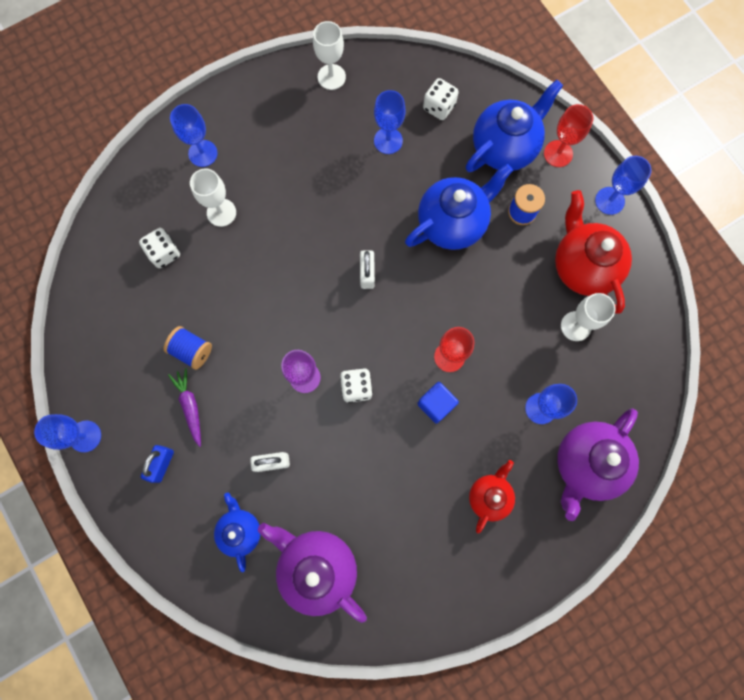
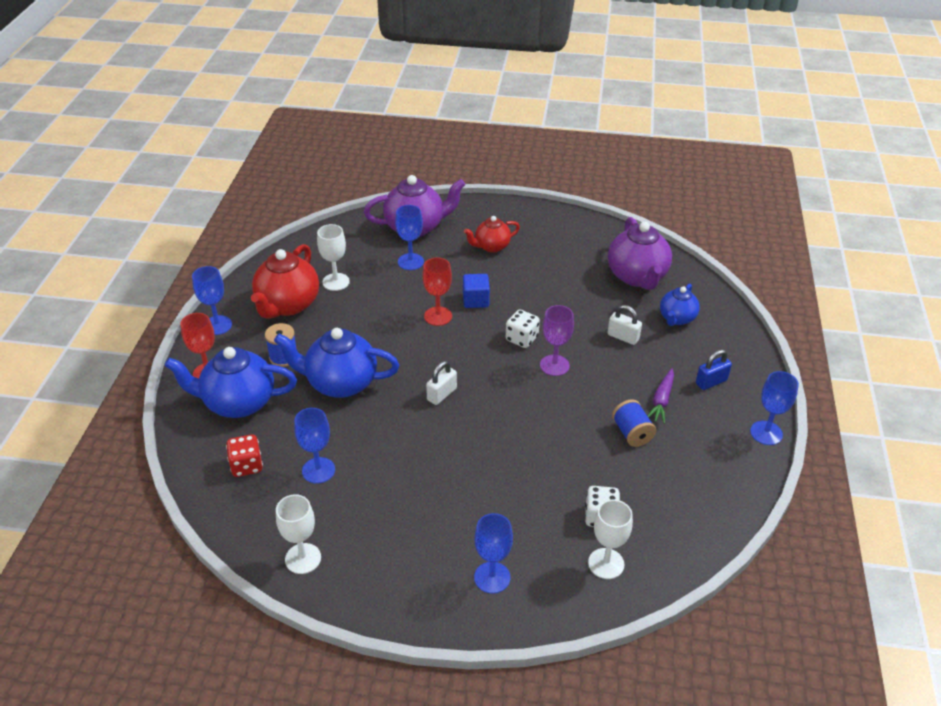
camera: 140 degrees left, 35 degrees down
white goblet [190,169,236,227] -> white goblet moved to [588,500,633,579]
white dice [423,78,459,120] -> red dice [226,434,263,477]

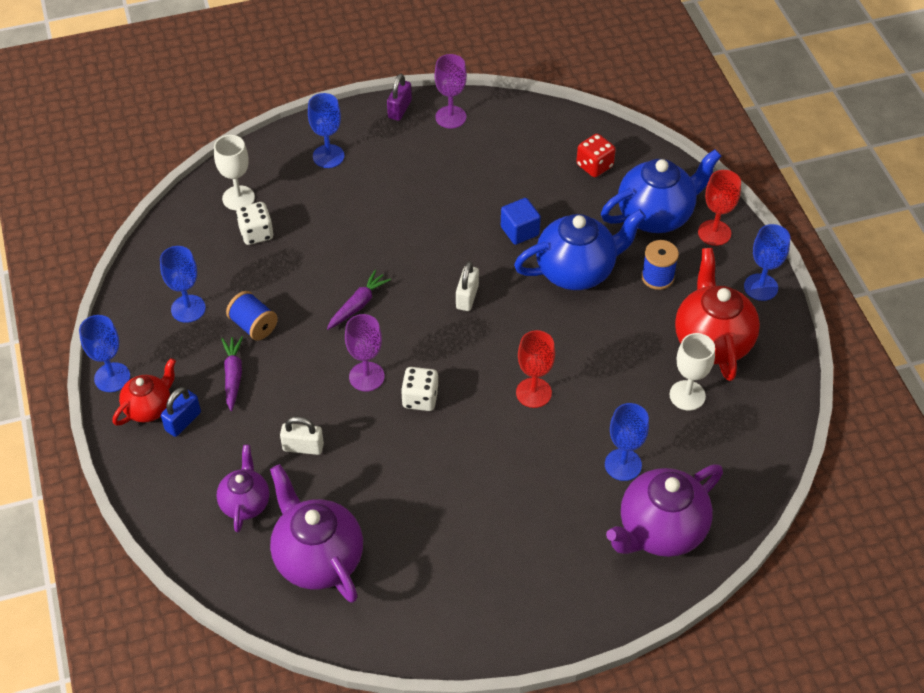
camera: 155 degrees right, 10 degrees up
white goblet [276,494,321,574] -> none
blue goblet [294,408,335,484] -> blue goblet moved to [160,246,206,323]
blue cube [463,274,490,308] -> blue cube moved to [501,198,541,245]
red teapot [464,216,520,253] -> red teapot moved to [113,358,176,426]
blue teapot [660,284,700,326] -> purple teapot [217,445,269,532]
none -> purple carrot [327,270,391,330]
none -> purple padlock [387,74,412,121]
none -> purple goblet [434,54,467,129]

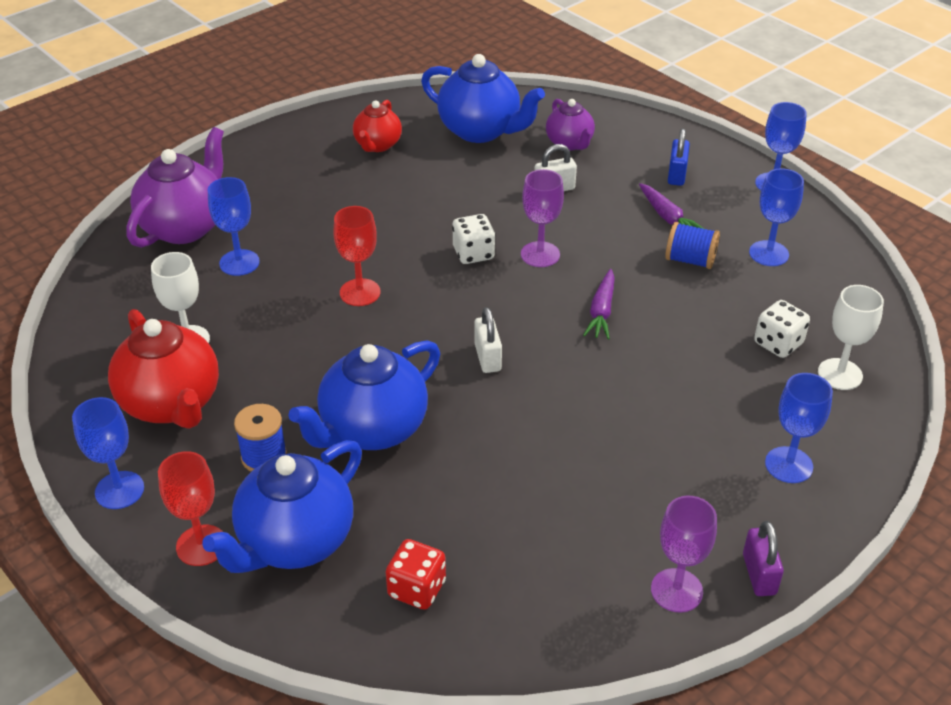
camera: 155 degrees right, 10 degrees down
red teapot [113,358,176,426] -> red teapot moved to [353,100,402,152]
purple teapot [270,464,363,603] -> blue teapot [421,54,545,143]
blue cube [501,198,541,245] -> none

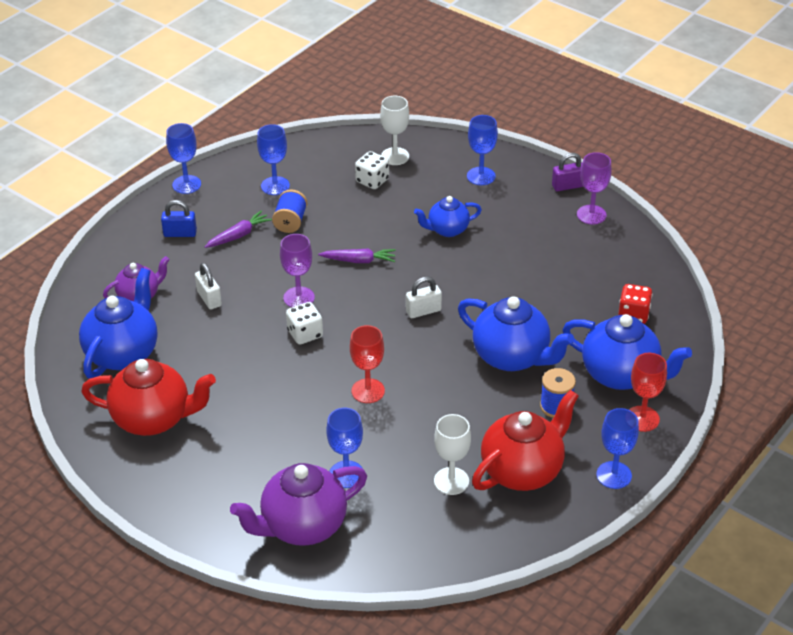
camera: 100 degrees left, 0 degrees up
purple teapot [126,127,224,248] -> purple teapot turned 45 degrees counterclockwise [230,463,367,546]
red teapot [353,100,402,152] -> red teapot [81,359,216,436], size x1.71
none -> blue teapot [414,196,482,237]

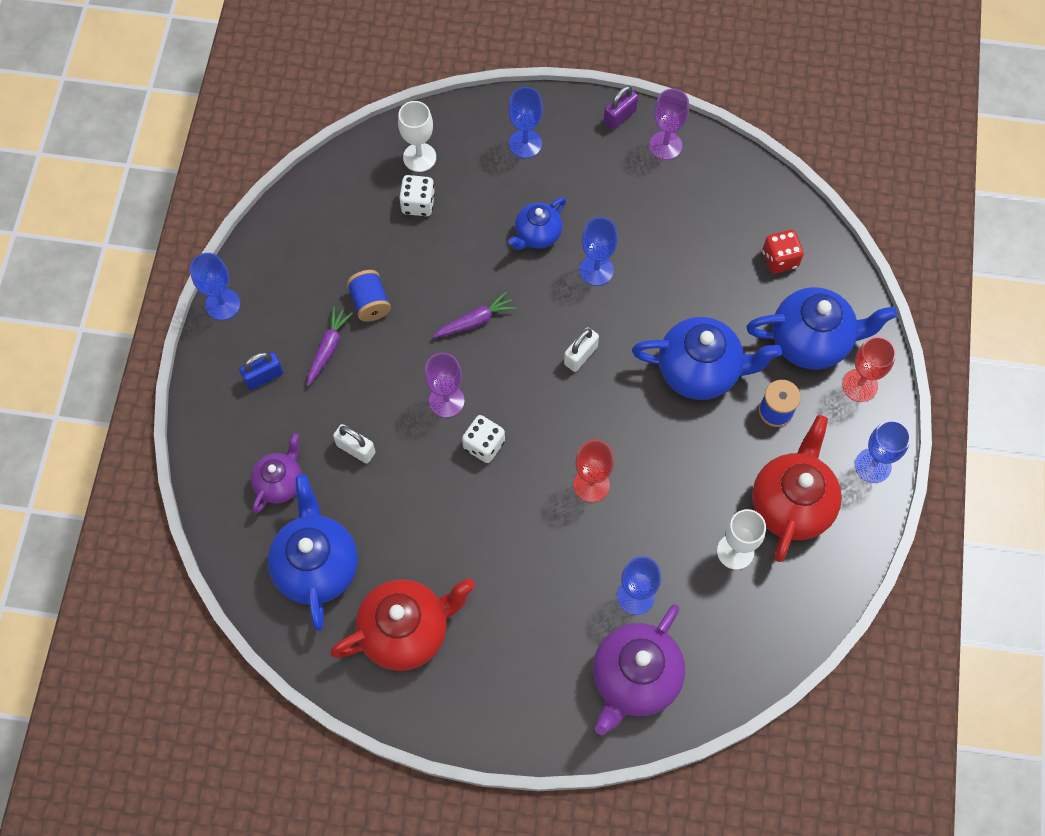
camera: 30 degrees left, 25 degrees up
blue goblet [257,124,290,195] -> blue goblet moved to [580,217,618,286]

